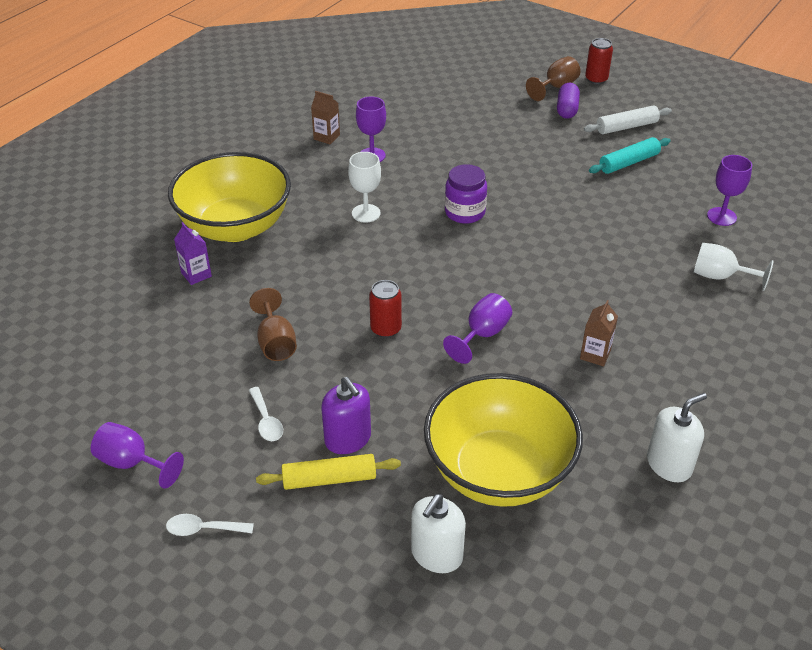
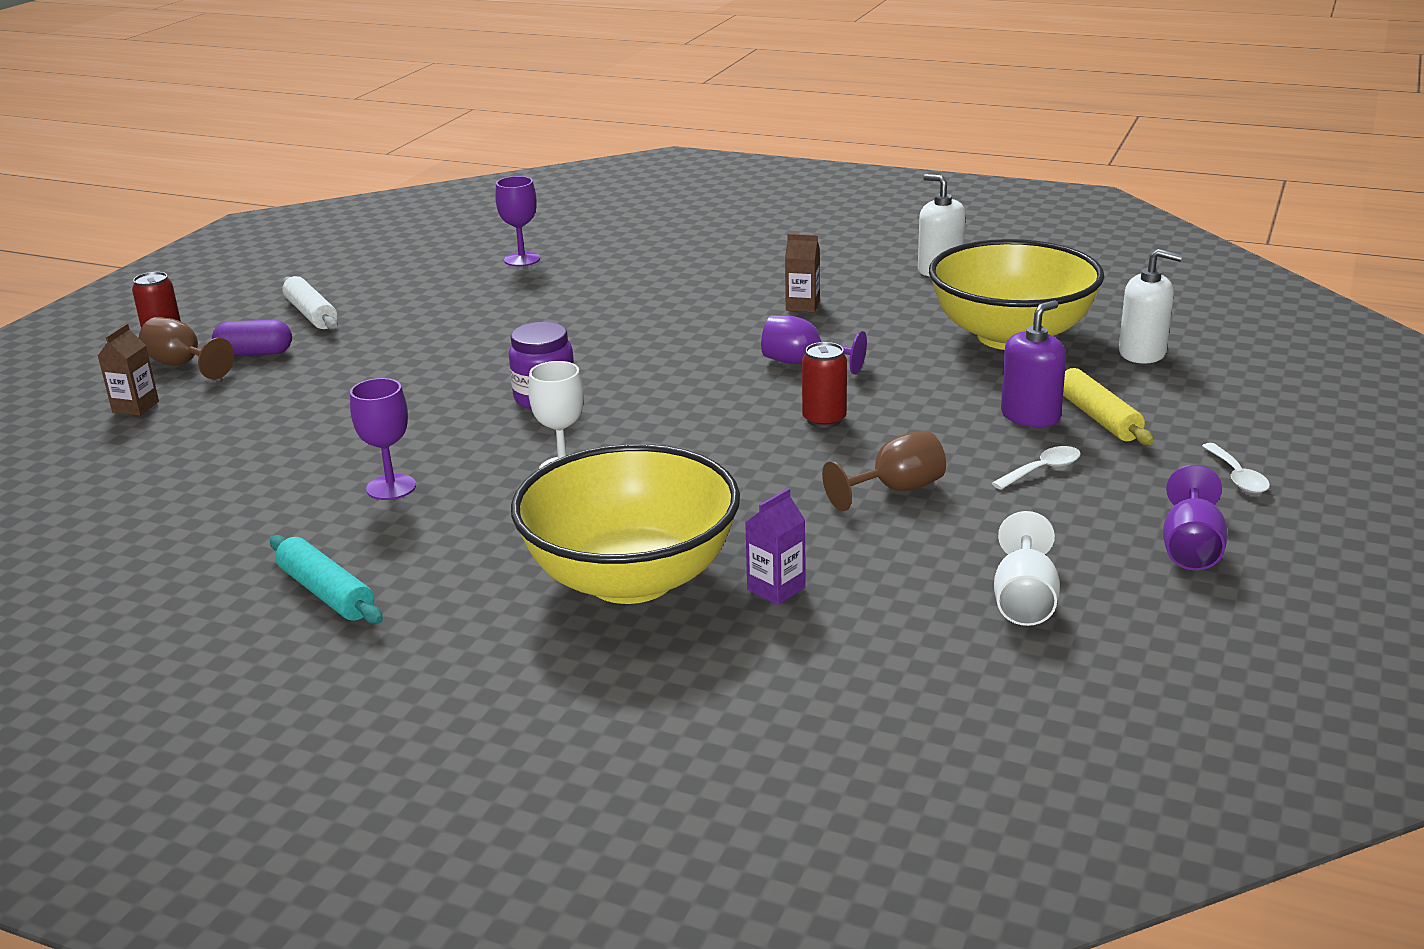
camera: 100 degrees left, 15 degrees down
brown carton [311,91,340,144] -> brown carton moved to [98,324,159,415]
turquoise rolling pin [589,137,671,174] -> turquoise rolling pin moved to [270,535,383,624]
white goblet [694,243,773,291] -> white goblet moved to [994,511,1060,626]

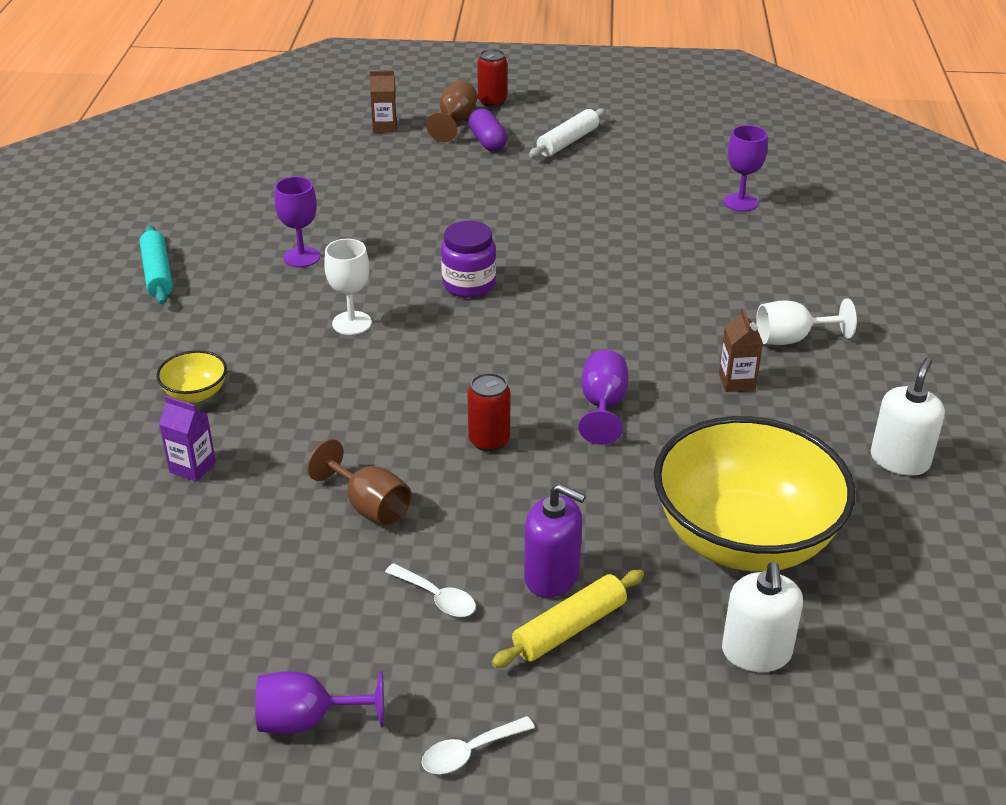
camera: 70 degrees right, 10 degrees up
turquoise rolling pin [270,535,383,624] -> turquoise rolling pin turned 45 degrees counterclockwise [140,225,173,304]
yellow bowl [511,444,740,604] -> yellow bowl [156,350,227,403], size x0.40
white goblet [994,511,1060,626] -> white goblet moved to [756,298,857,345]

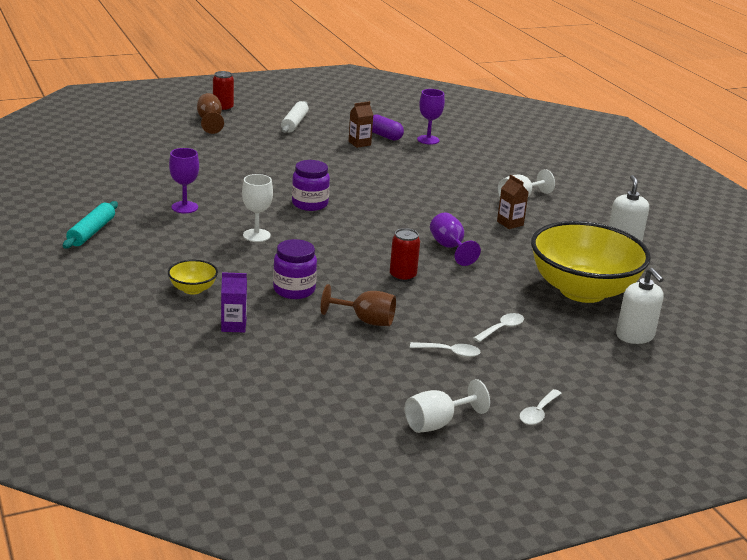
camera: 30 degrees left, 10 degrees down
turquoise rolling pin [140,225,173,304] -> turquoise rolling pin turned 60 degrees clockwise [63,201,118,248]
purple goblet [255,671,384,734] -> white goblet [405,379,490,433]
brown carton [370,71,397,133] -> brown carton moved to [349,101,373,148]
purple capsule [468,109,507,151] -> purple capsule moved to [372,115,404,141]
yellow rolling pin [491,570,644,668] -> none
purple soap dispenser [524,484,586,598] -> white spoon [473,313,524,342]
none -> purple jar [273,239,317,299]

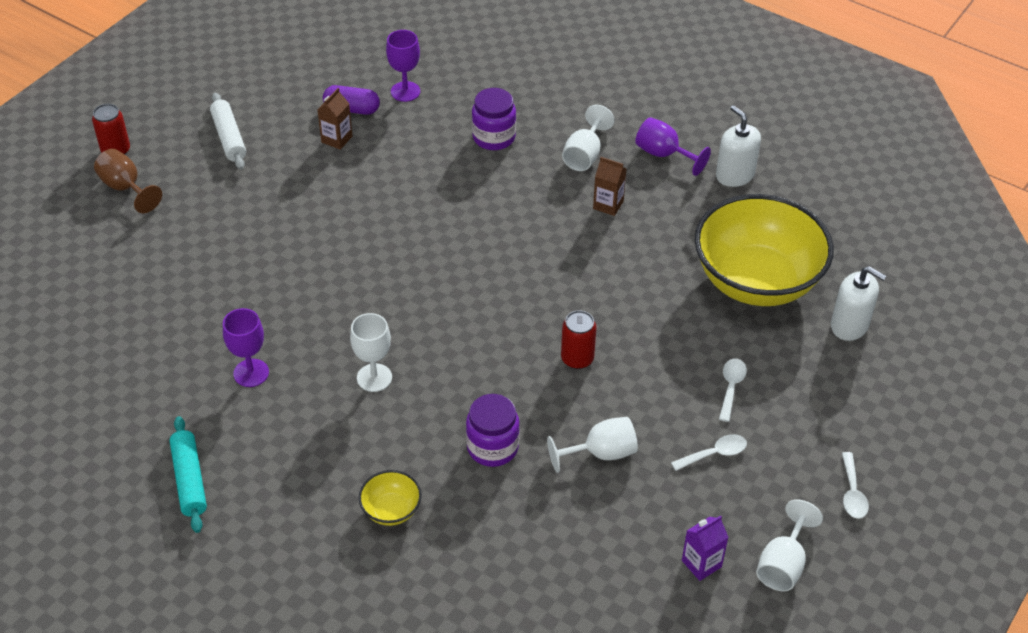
camera: 30 degrees left, 20 degrees up
purple carton [221,272,247,333] -> purple carton moved to [682,515,729,581]
purple jar [292,160,330,211] -> purple jar moved to [472,88,516,150]
brown goblet [321,284,396,326] -> white goblet [547,417,638,473]
purple goblet [430,212,481,266] -> purple goblet moved to [635,117,711,176]

